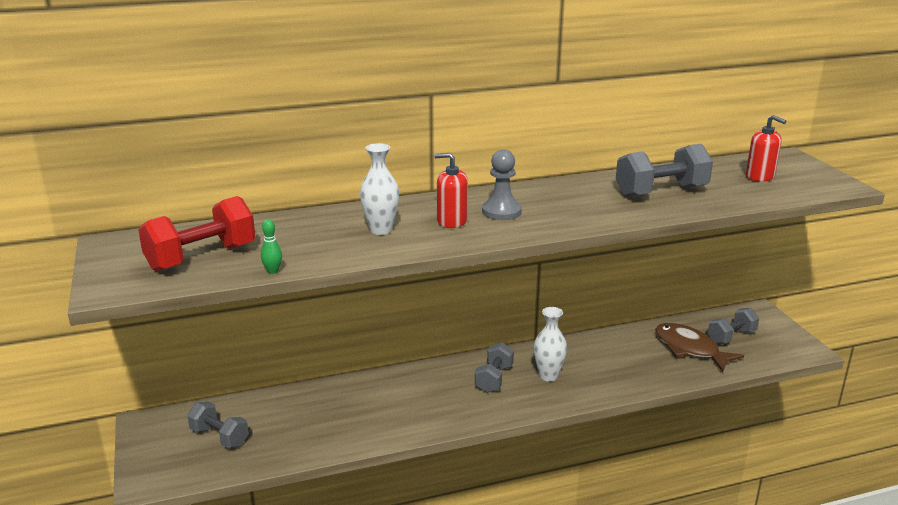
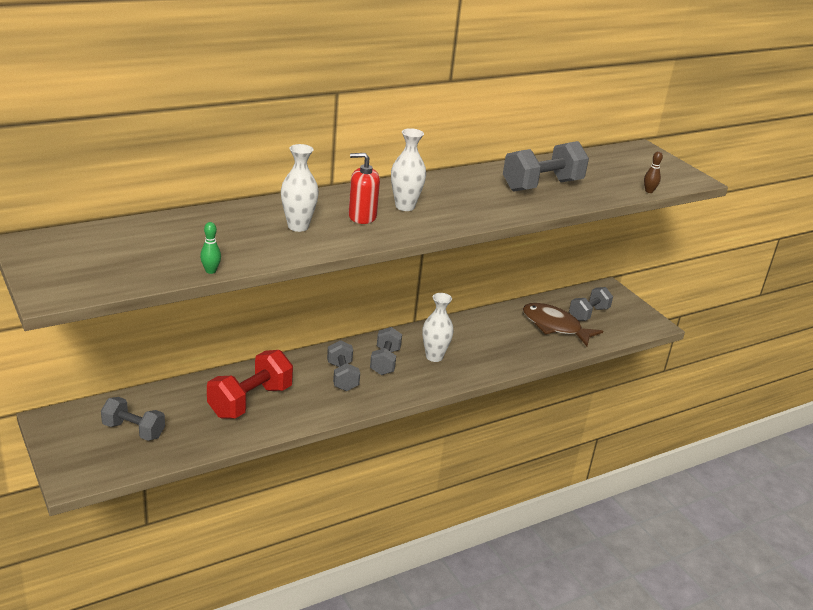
camera: 15 degrees left, 5 degrees up
red dumbbell [138,196,256,272] -> red dumbbell moved to [207,350,293,419]
grey pawn [482,149,522,220] -> white vase [391,128,426,211]
red soap dispenser [746,115,786,182] -> none
none -> grey dumbbell [327,340,360,391]
none -> brown bowling pin [644,151,663,193]

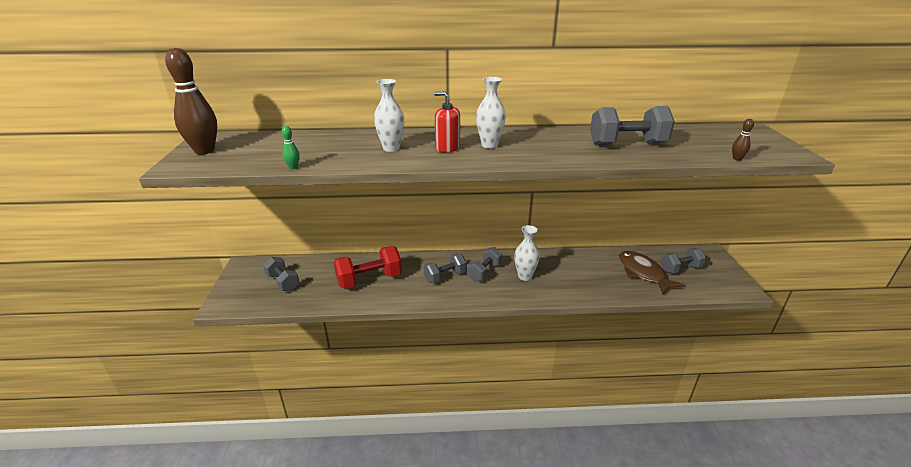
camera: 30 degrees right, 0 degrees up
grey dumbbell [327,340,360,391] -> grey dumbbell turned 45 degrees clockwise [424,254,467,283]
none -> brown bowling pin [165,48,217,155]

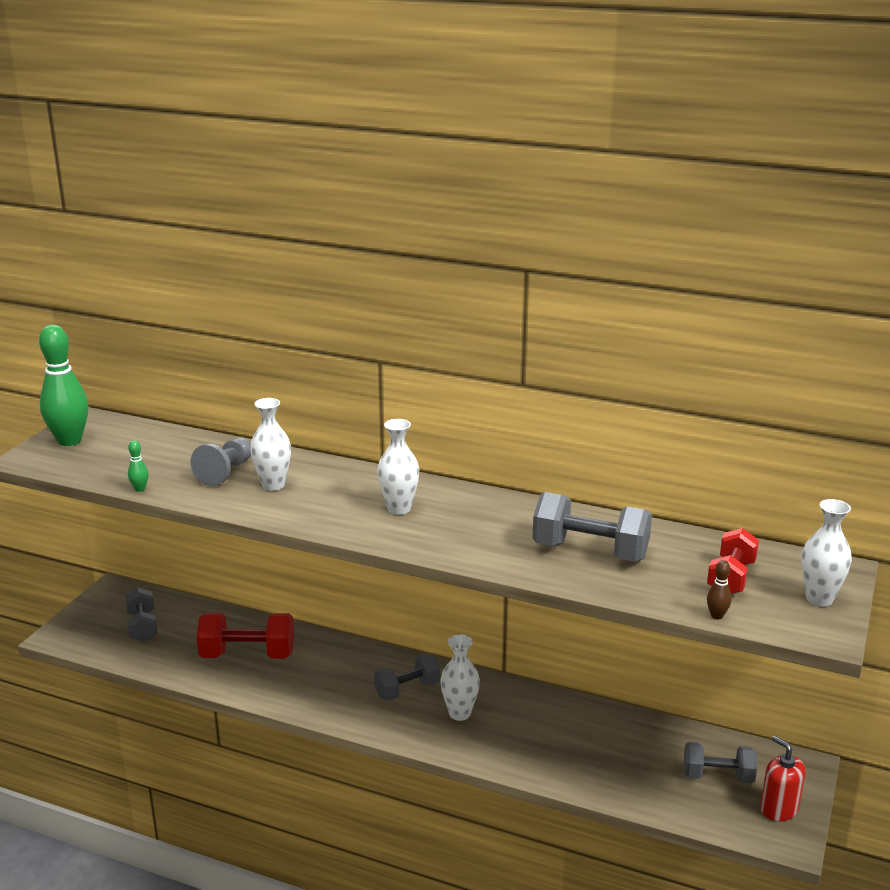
camera: 25 degrees right, 5 degrees down
brown bowling pin [165,48,217,155] -> green bowling pin [39,325,88,446]
grey dumbbell [424,254,467,283] -> none
red soap dispenser [434,92,460,153] -> red soap dispenser moved to [760,736,805,821]
brown fish [619,251,685,295] -> none
none -> grey pawn [191,438,251,486]
none -> red dumbbell [707,528,759,594]
none -> white vase [801,499,852,607]

